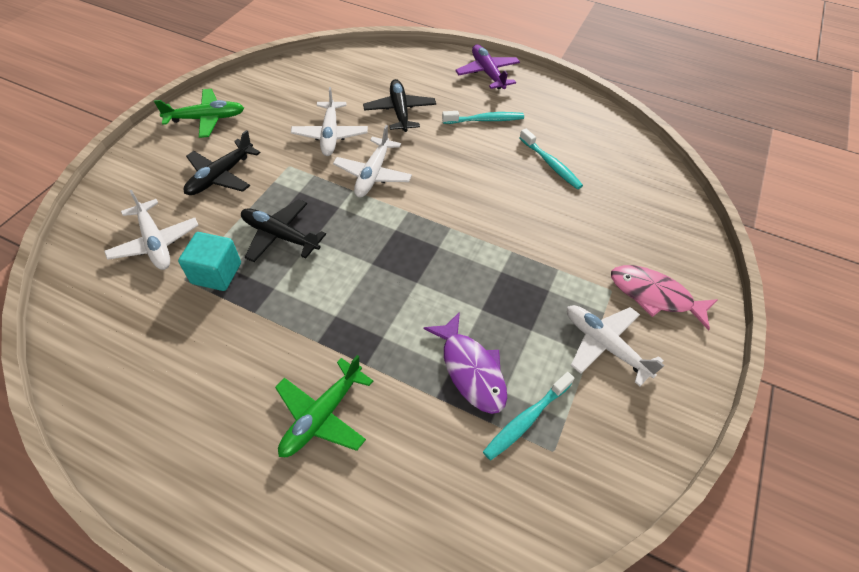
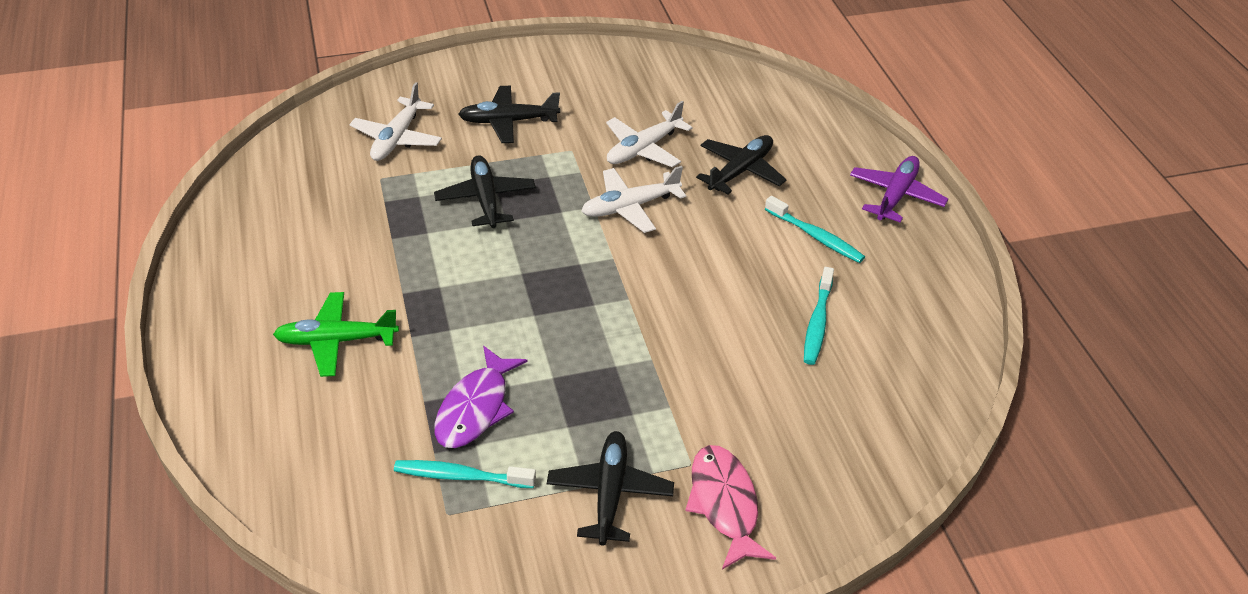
camera: 50 degrees right, 10 degrees down
green plane [154,89,244,138] -> none
turquoise cube [178,232,241,291] -> none
white plane [567,305,665,386] -> black plane [547,431,674,546]

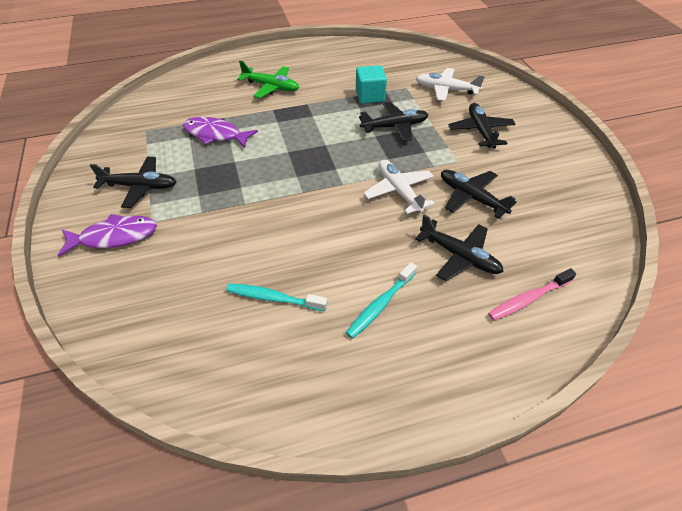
camera: 90 degrees right, 5 degrees up
green plane [273,292,399,377] -> green plane turned 120 degrees clockwise [237,61,299,98]
turquoise toothbrush [394,460,536,488] -> none
white plane [606,101,693,167] -> black plane [441,170,517,219]
pink fish [685,445,776,570] -> purple fish [58,214,157,257]
purple plane [850,156,948,223] -> none
none -> turquoise cube [356,65,387,104]
none -> pink toothbrush [488,268,576,321]

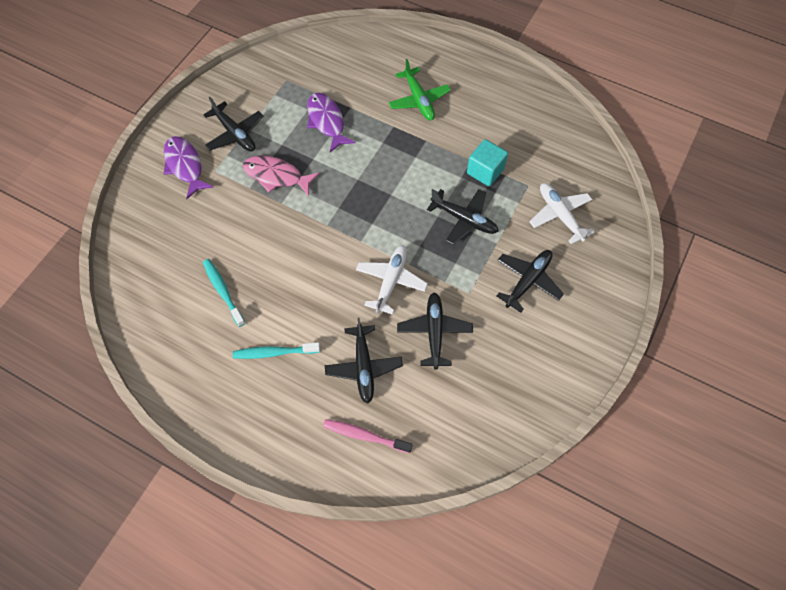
camera: 45 degrees right, 15 degrees up
purple fish [58,214,157,257] -> purple fish turned 150 degrees counterclockwise [163,136,213,199]
none -> pink fish [243,155,319,197]

